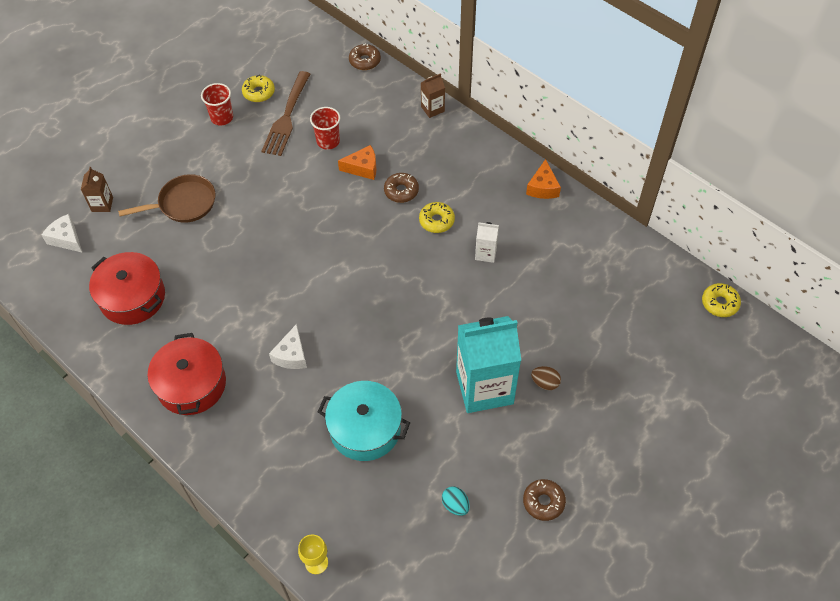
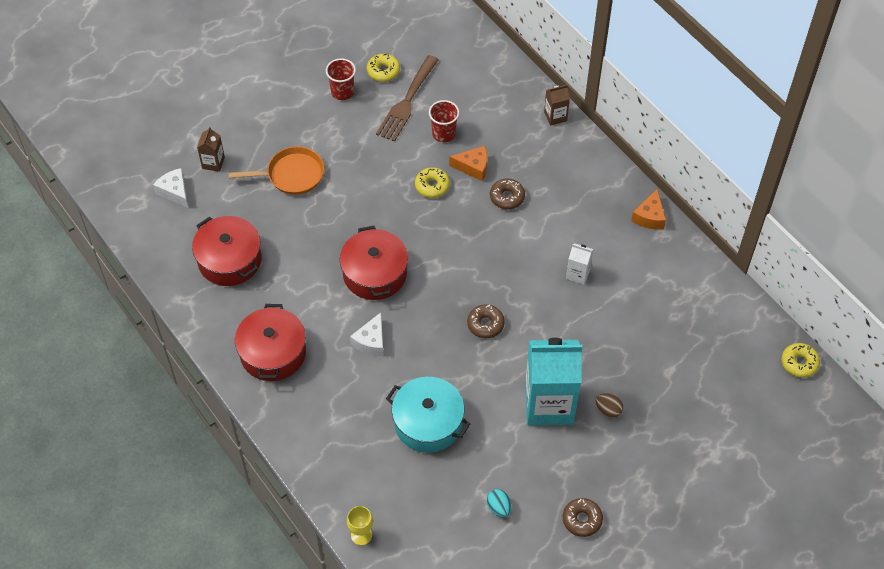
camera: 10 degrees right, 0 degrees up
brown pan [118,174,215,223] -> orange pan [229,146,324,195]
brown donut [349,43,381,70] -> brown donut moved to [467,304,505,338]
yellow donut [419,202,455,233] -> yellow donut moved to [415,167,450,198]
none -> red pot [340,226,408,300]

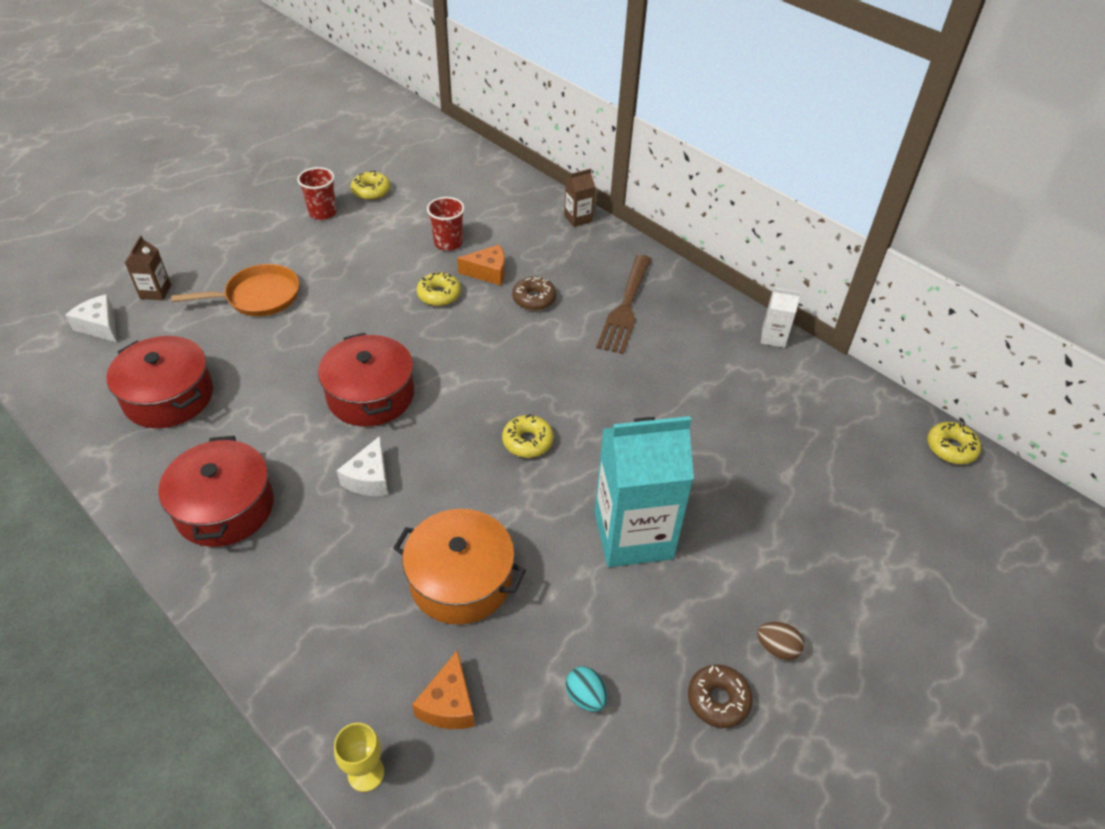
camera: 10 degrees left, 10 degrees down
brown fork [376,55,439,142] -> brown fork moved to [596,255,651,354]
turquoise pot [386,377,470,453] -> orange pot [393,509,526,625]
brown donut [467,304,505,338] -> yellow donut [502,414,554,458]
white carton [566,244,594,285] -> white carton moved to [761,288,800,348]
brown egg [596,393,623,418] -> brown egg moved to [757,622,804,661]
orange cheese [631,189,666,229] -> orange cheese moved to [412,650,475,729]

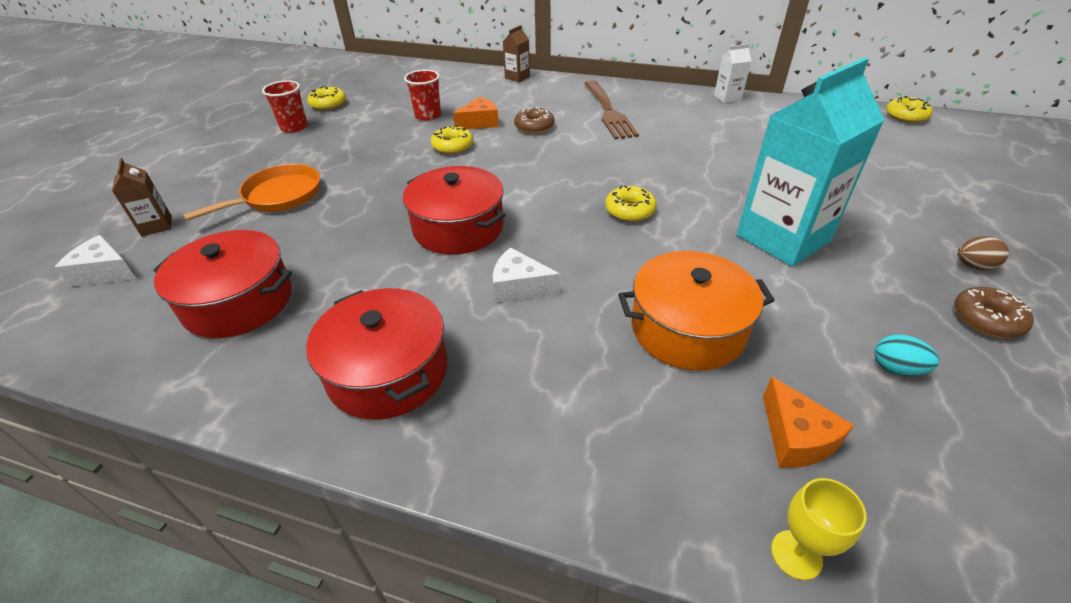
camera: 25 degrees left, 5 degrees down
white cheese [337,436,388,496] -> white cheese turned 120 degrees clockwise [493,247,560,303]

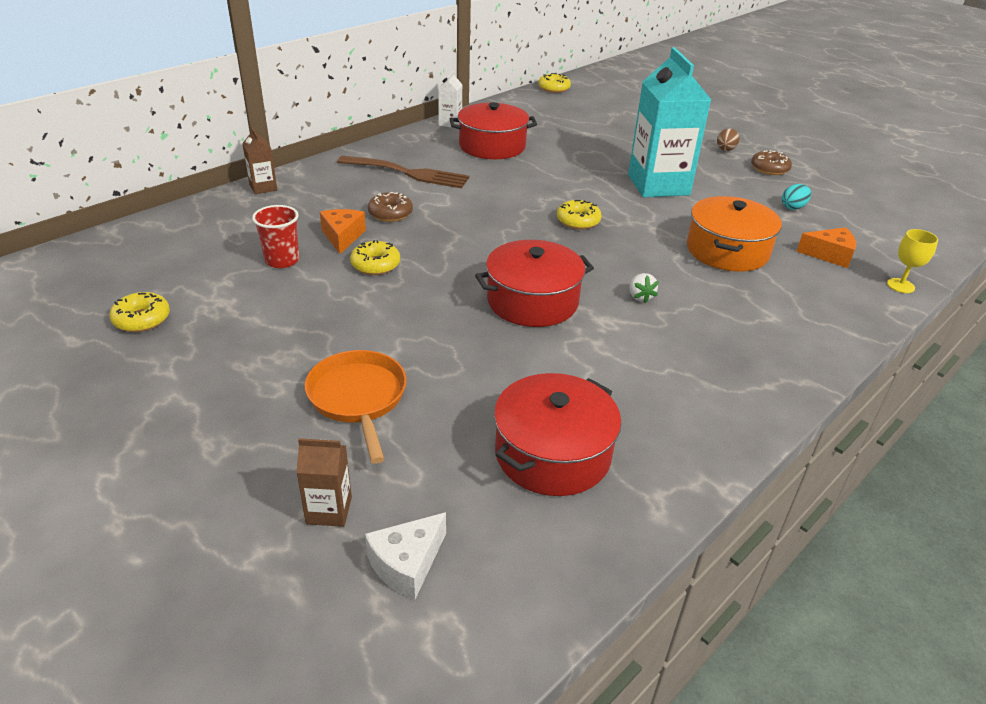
camera: 65 degrees left, 5 degrees down
red cup [262,80,308,133] -> none
red pot [306,288,447,420] -> red pot moved to [450,102,537,159]
white cheese [493,247,560,303] -> white strawberry [630,273,659,303]

